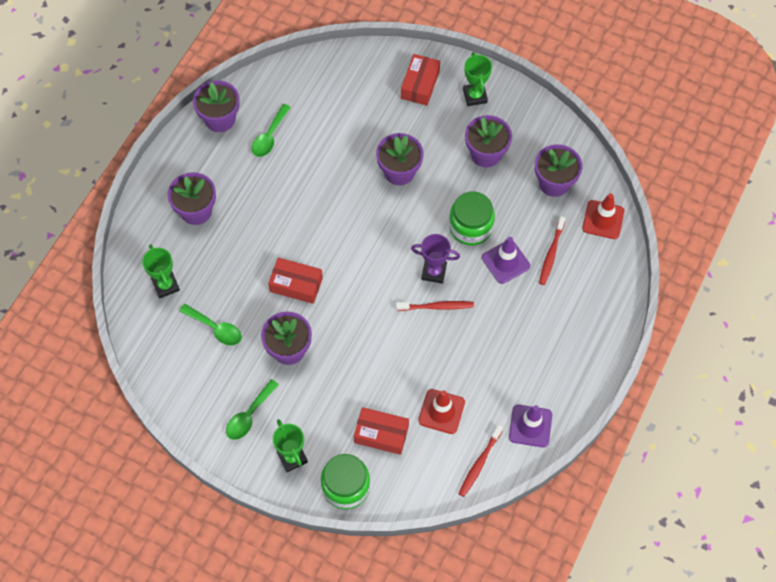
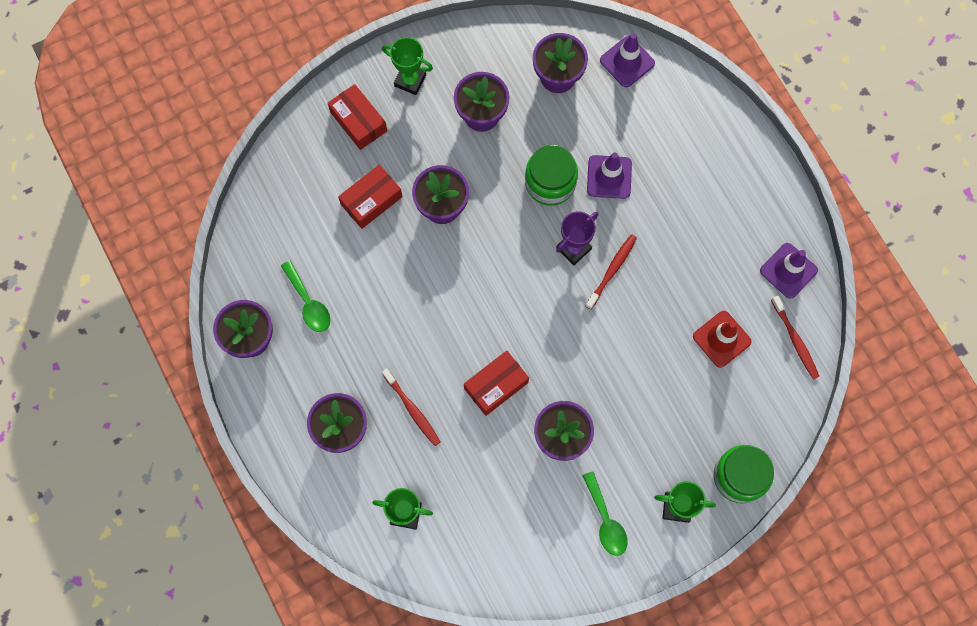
camera: 55 degrees left, 10 degrees up
green spoon [179,304,242,346] -> none
red box [354,407,409,455] -> red box moved to [338,165,402,229]
red toothbrush [539,216,566,285] -> red toothbrush moved to [382,368,440,446]
red traffic cone [582,193,624,239] -> purple traffic cone [600,33,655,87]

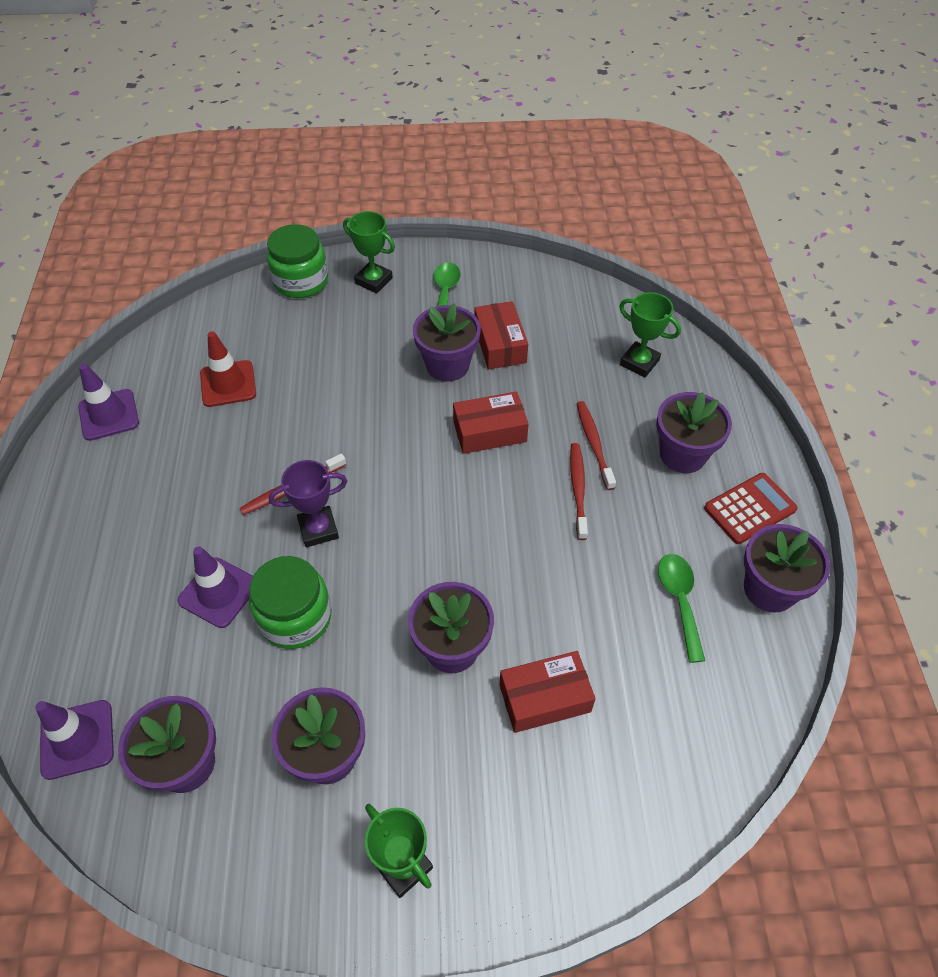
camera: 155 degrees left, 20 degrees down
red box [328,84,387,150] -> red box moved to [474,301,528,369]
red toothbrush [771,296,820,380] -> red toothbrush moved to [570,443,588,540]
none -> red calculator [704,473,798,544]

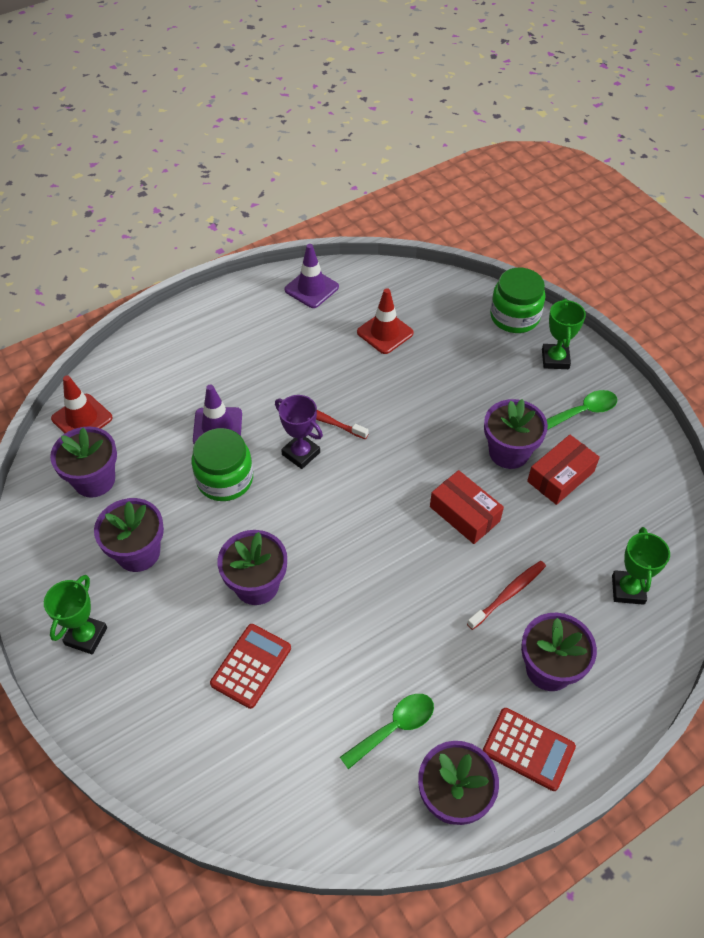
camera: 60 degrees right, 0 degrees up
purple traffic cone [35,700,114,780] -> red traffic cone [51,376,113,433]
red box [499,651,596,733] -> red calculator [210,624,291,709]
red toothbrush [570,443,588,540] -> none

